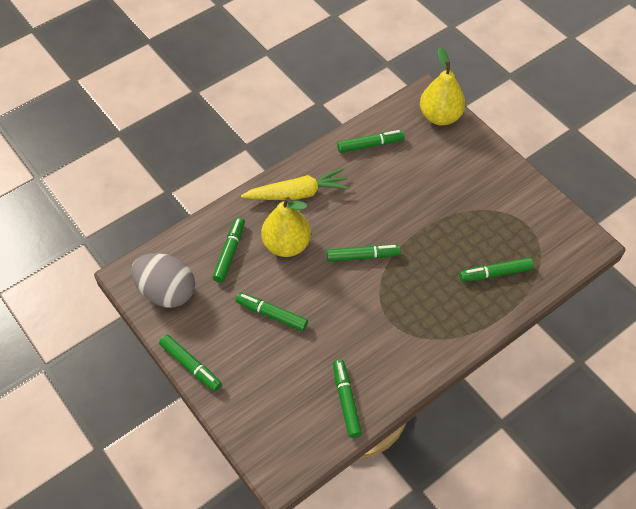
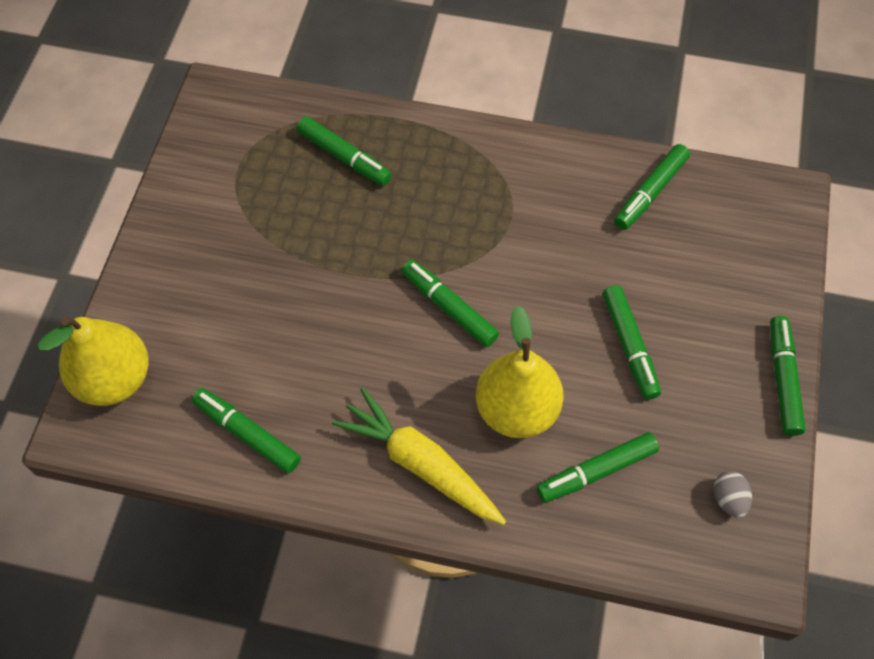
camera: 130 degrees left, 5 degrees up
grey egg [131,253,195,308] -> grey egg [713,471,752,518], size x0.41

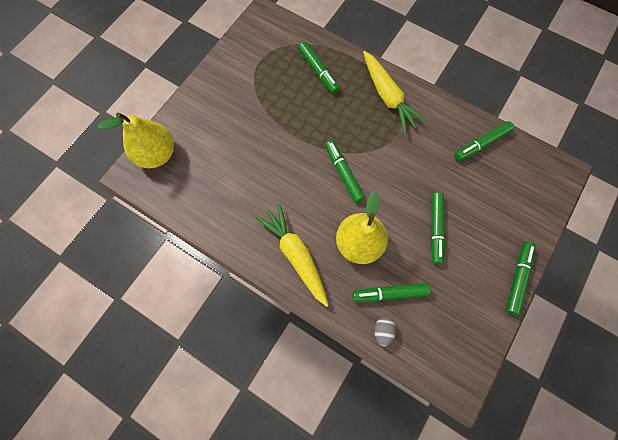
camera: 20 degrees right, 10 degrees up
green marker [192,388,301,474] -> none
grey egg [713,471,752,518] -> grey egg moved to [374,317,396,347]
none -> yellow carrot [363,51,426,133]

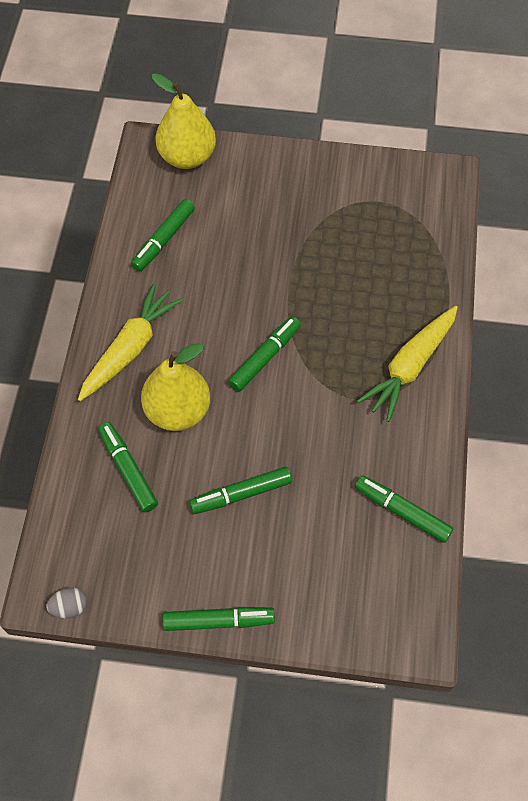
camera: 65 degrees right, 10 degrees down
green marker [298,42,340,94] -> green marker moved to [131,199,195,272]
grey egg [374,317,396,347] -> grey egg moved to [46,587,87,618]

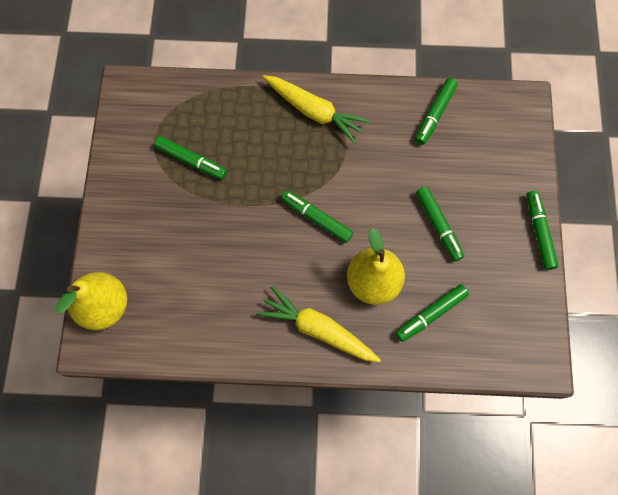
camera: 95 degrees left, 10 degrees up
grey egg [46,587,87,618] -> none
green marker [131,199,195,272] -> green marker moved to [154,136,227,180]

